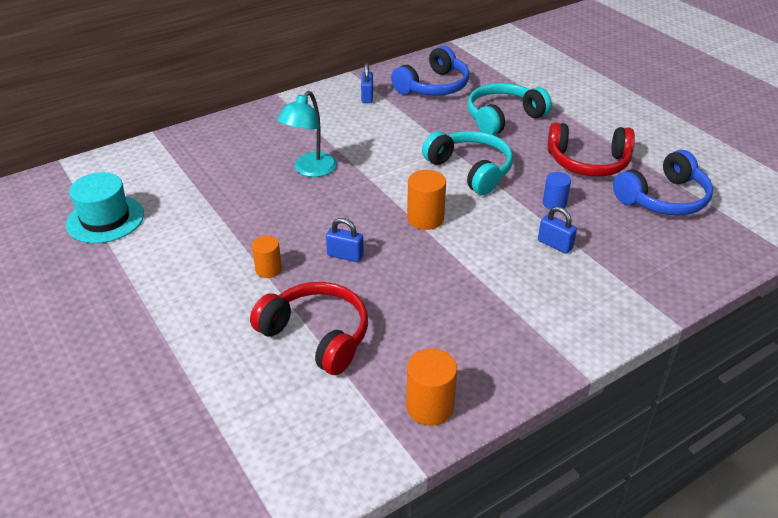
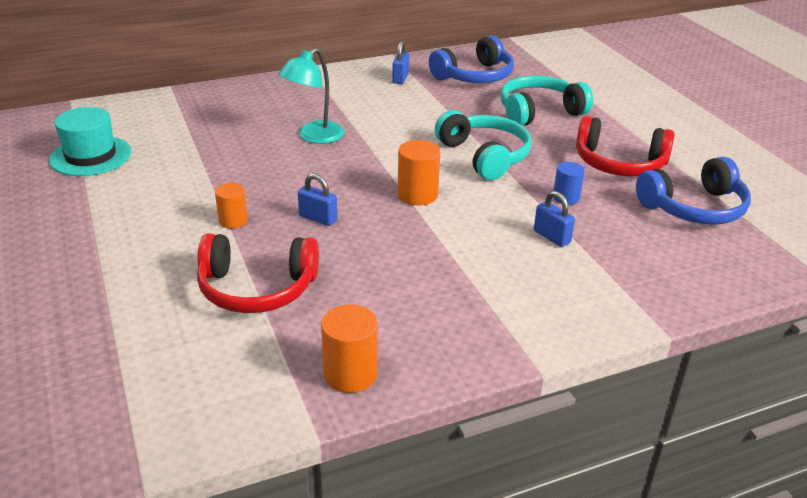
camera: 10 degrees right, 5 degrees down
red headphones [250,282,368,375] -> red headphones turned 135 degrees clockwise [197,233,319,313]

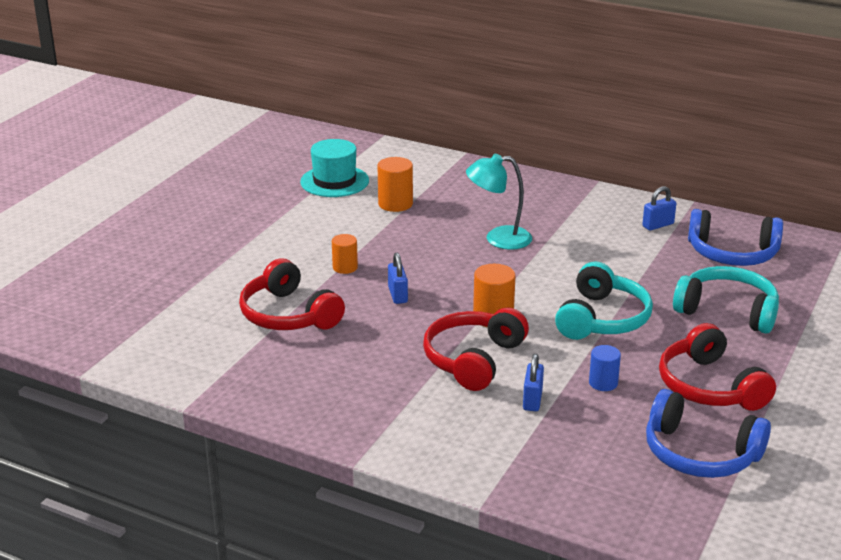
camera: 50 degrees right, 5 degrees down
orange cylinder [321,305,378,393] -> orange cylinder moved to [378,157,413,212]
none -> red headphones [423,307,529,391]

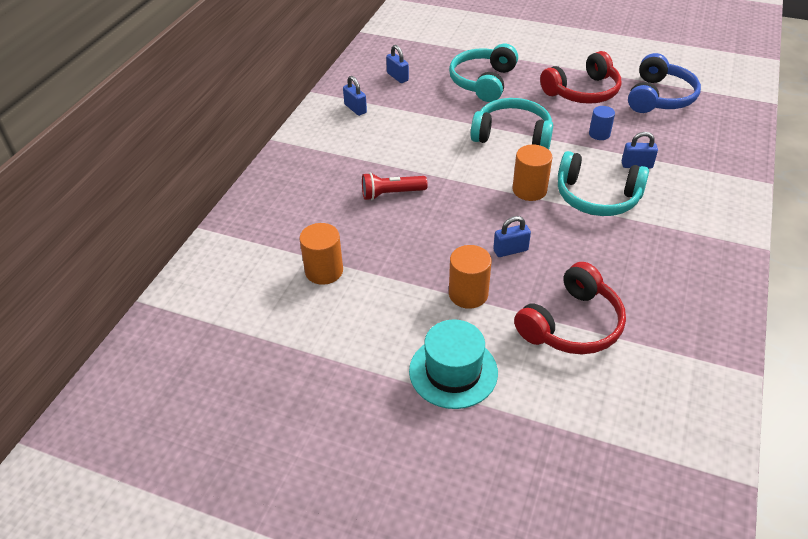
camera: 95 degrees left, 15 degrees up
turquoise hat [300,139,369,197] -> turquoise hat moved to [409,319,498,409]
orange cylinder [332,234,358,274] -> orange cylinder [449,245,491,309], size x1.51
red headphones [423,307,529,391] -> turquoise headphones [558,151,649,216]
turquoise lamp [466,154,532,250] -> red flashlight [362,172,428,200]
blue headphones [688,209,783,266] -> blue padlock [386,45,409,83]

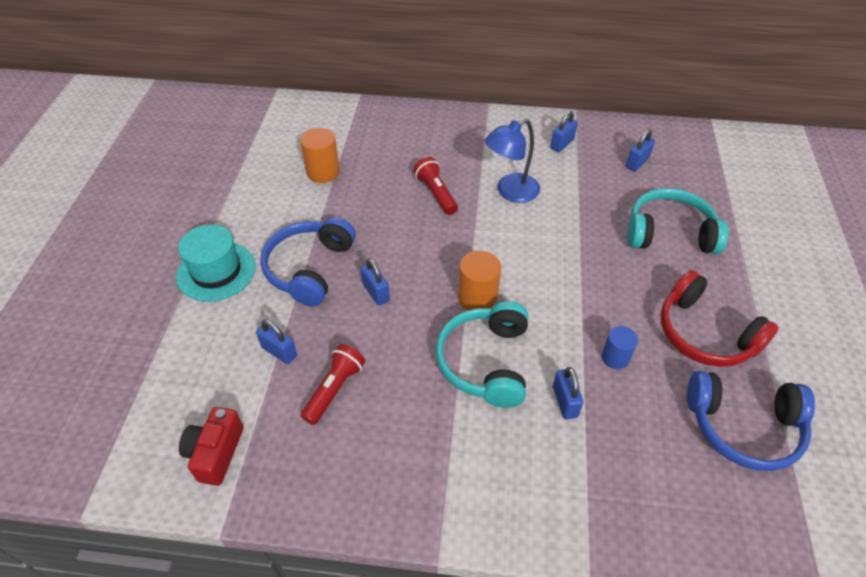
camera: 75 degrees right, 5 degrees up
orange cylinder [449,245,491,309] -> blue headphones [260,217,356,306]
turquoise headphones [471,98,553,150] -> none
red headphones [514,262,626,354] -> blue padlock [256,319,297,364]
none -> red camera [179,407,243,486]
none -> red flashlight [301,344,365,425]
none -> blue lamp [485,119,540,203]

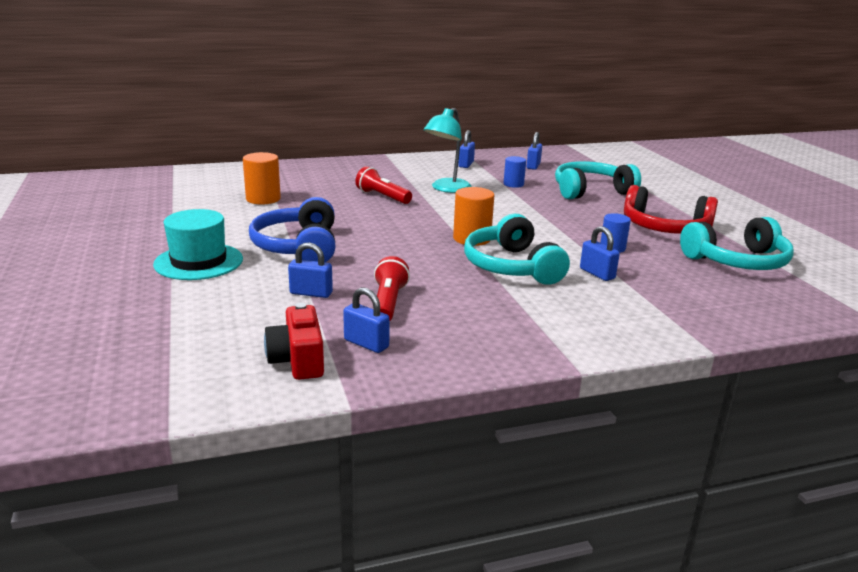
camera: 25 degrees left, 25 degrees down
blue padlock [360,258,390,306] -> blue padlock moved to [343,287,390,353]
blue lamp [485,119,540,203] -> turquoise lamp [424,108,472,193]
blue headphones [687,371,815,471] -> turquoise headphones [680,217,794,270]
none -> blue cylinder [504,156,526,188]

